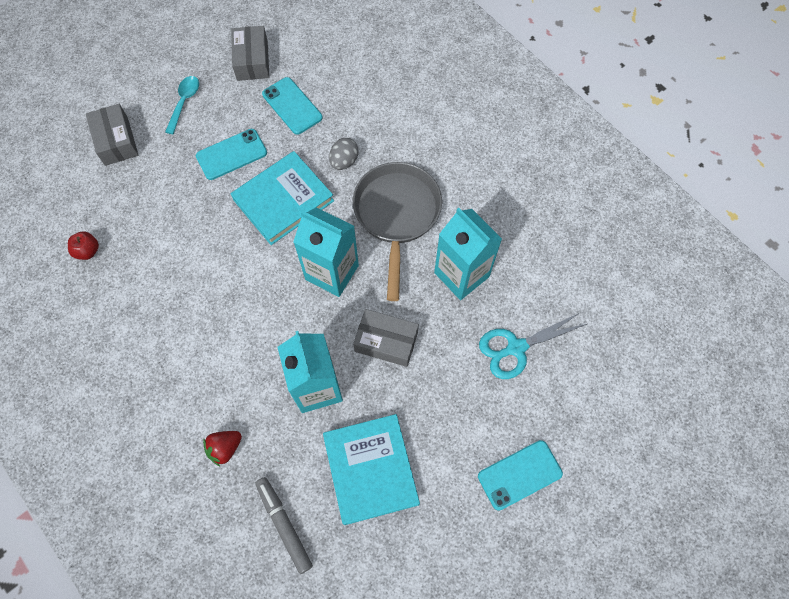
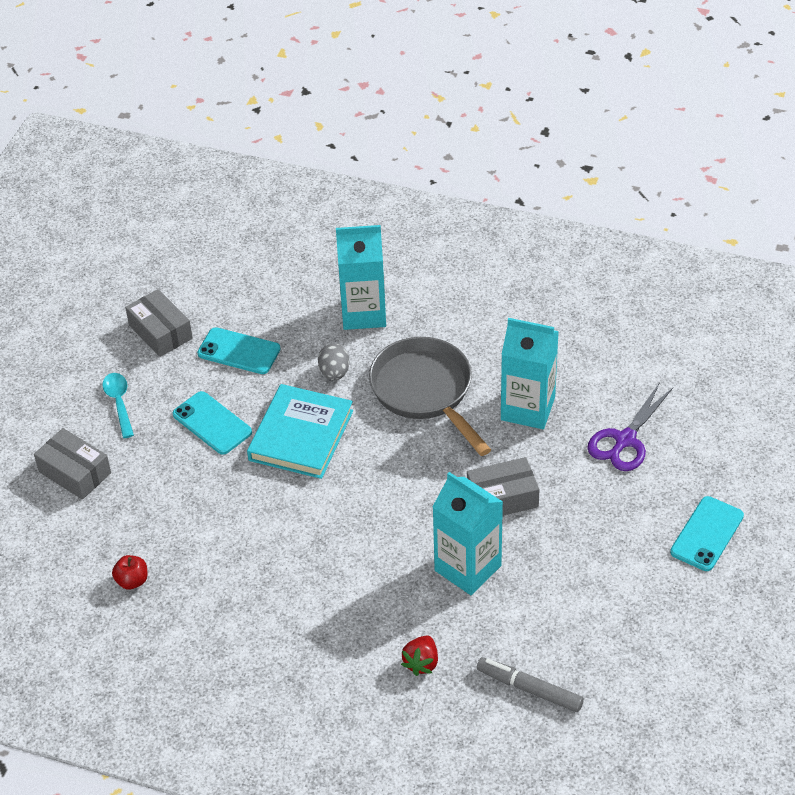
camera: 30 degrees left, 20 degrees down
turquoise phone [196,129,267,180] -> turquoise phone turned 75 degrees counterclockwise [172,391,252,455]
turquoise carton [293,207,359,297] -> turquoise carton moved to [336,225,386,330]
turquoise book [323,414,420,525] -> none
turquoise scissors [479,312,587,379] -> purple scissors [587,382,673,471]

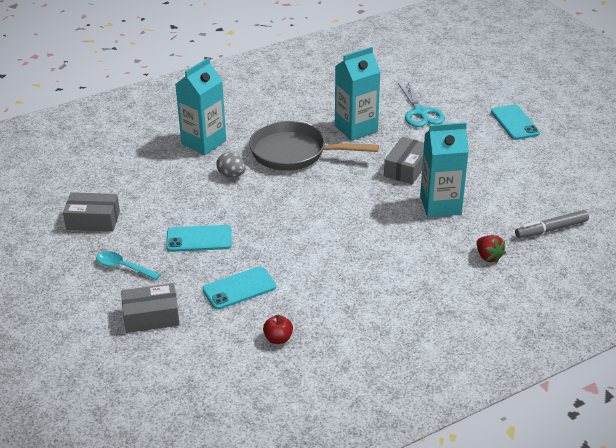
camera: 50 degrees left, 10 degrees down
turquoise phone [197,327,281,374] -> turquoise phone moved to [202,266,276,310]
turquoise book [247,384,353,479] -> none
purple scissors [587,382,673,471] -> turquoise scissors [398,82,445,127]

